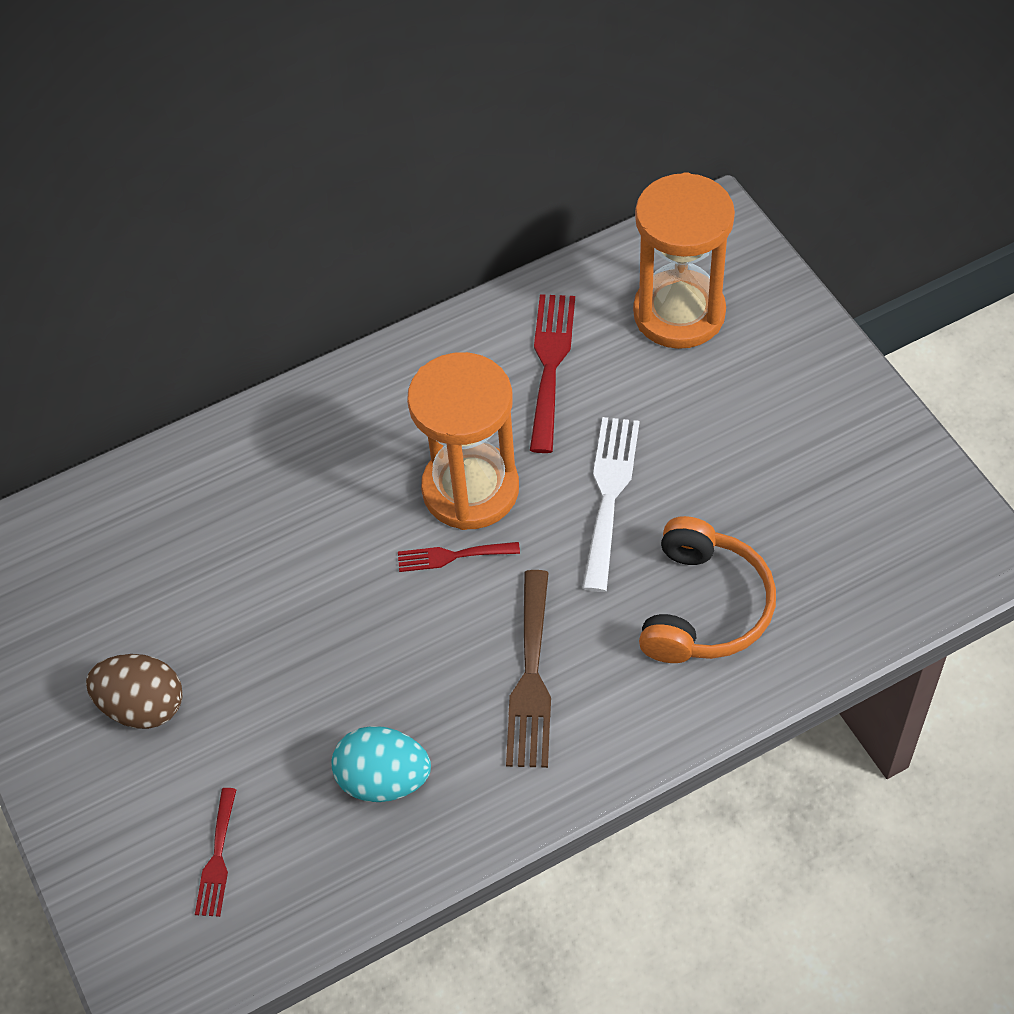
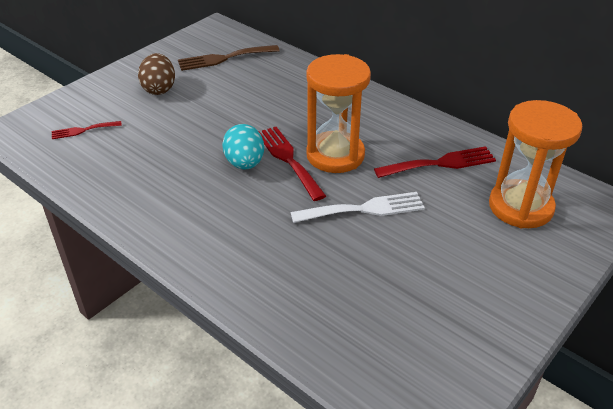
camera: 65 degrees right, 15 degrees down
turquoise egg [331,726,431,802] -> turquoise egg moved to [222,124,264,169]
red fork [398,542,520,572] -> red fork [258,127,326,201], size x1.71
brown fork [506,570,551,768] -> brown fork moved to [178,45,279,71]
orange headphones [639,516,776,663] -> none

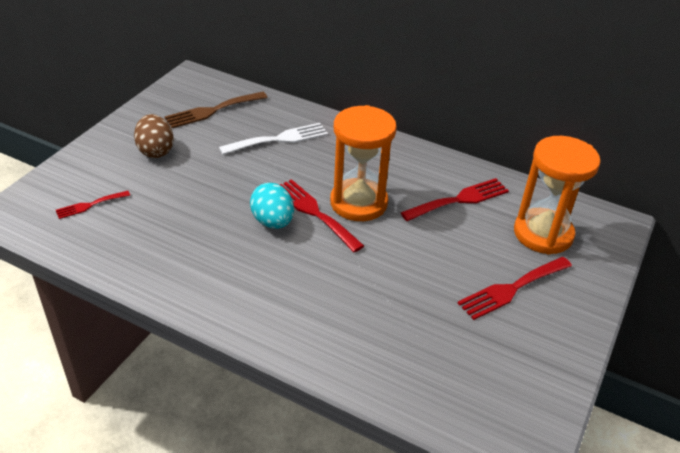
camera: 15 degrees left, 0 degrees up
white fork [290,192,425,223] -> white fork moved to [219,123,328,155]
none -> red fork [458,257,572,320]

